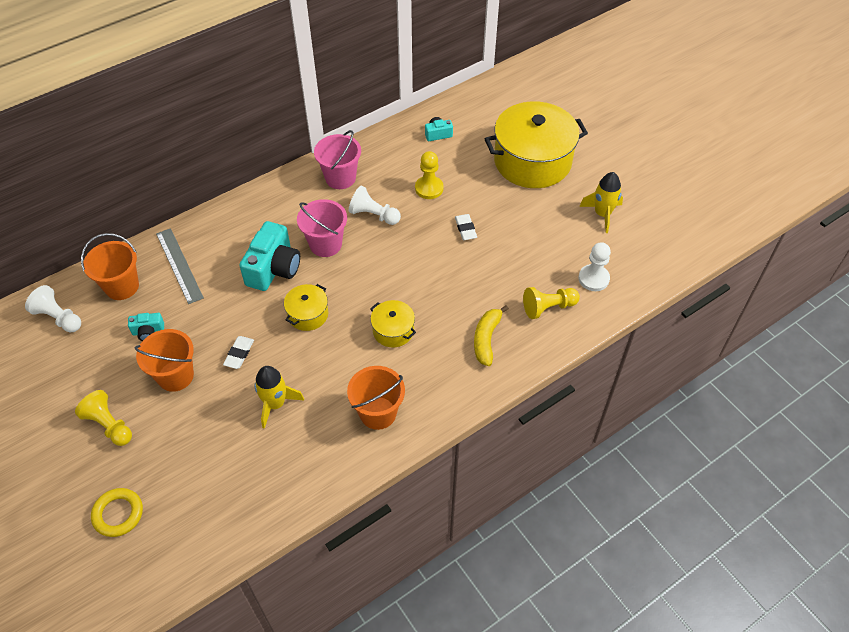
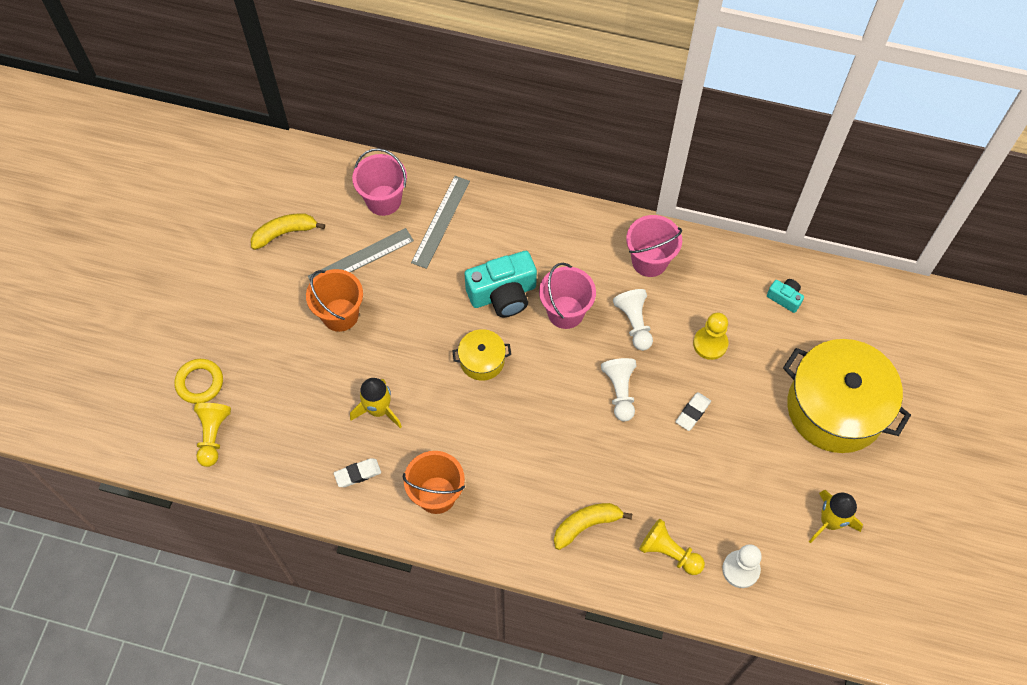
camera: 50 degrees right, 10 degrees up
white pawn [25,285,81,332] -> white pawn moved to [601,358,636,421]
yellow pawn [75,390,132,446] -> yellow pawn moved to [194,403,231,467]
orange bucket [81,233,139,300] -> pink bucket [352,148,407,216]
turquoise camera [128,313,164,341] -> grey ruler [308,228,414,280]
white eraser [223,336,254,369] -> white eraser moved to [334,458,381,487]
yellow pot [370,300,416,347] -> none
none -> yellow banana [251,213,325,250]

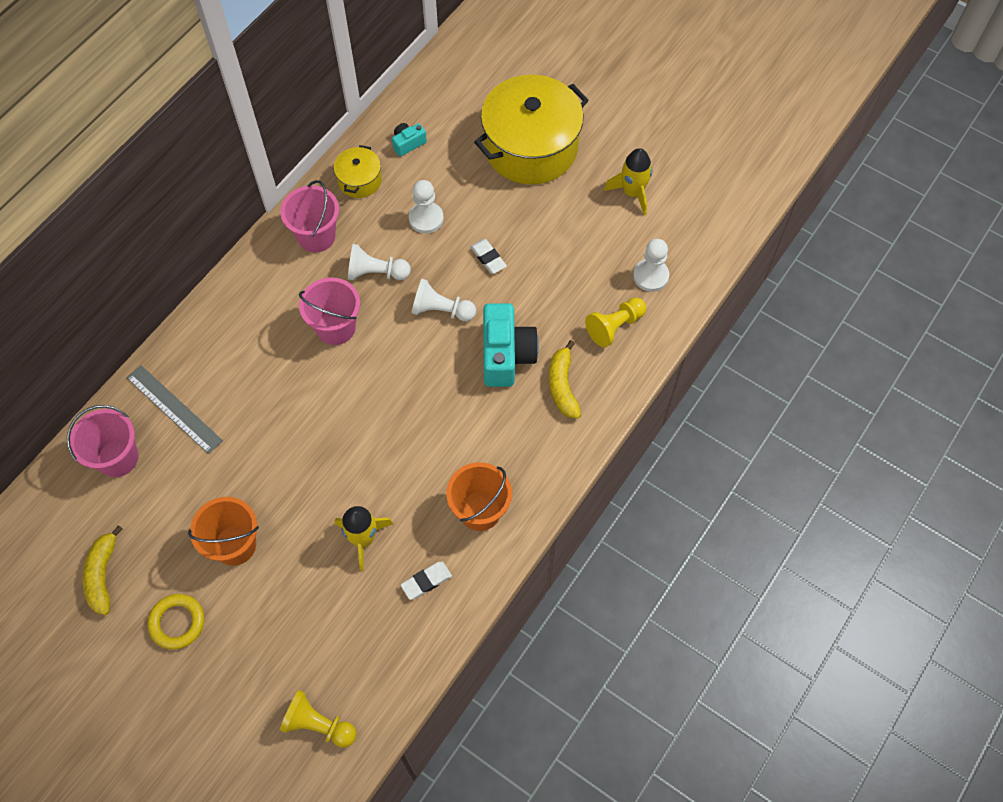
camera: 70 degrees left, 0 degrees up
yellow ring [174,359,223,404] -> yellow ring moved to [148,594,204,649]
grey ruler [308,228,414,280] -> none
white eraser [334,458,381,487] -> white eraser turned 60 degrees clockwise [401,562,452,600]
yellow pot [452,329,511,381] -> yellow pot moved to [334,145,382,198]
turquoise camera [464,251,537,317] -> turquoise camera moved to [483,303,539,387]
yellow pawn [693,312,728,360] -> white pawn [409,180,444,234]

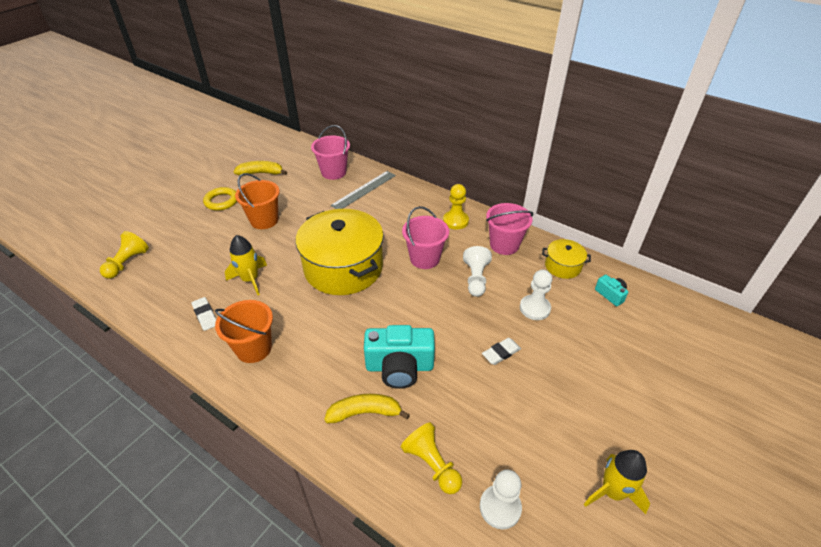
camera: 90 degrees right, 20 degrees down
white pawn [411,279,476,321] -> none
yellow pot [474,75,589,185] -> yellow pot moved to [295,209,384,295]
none -> yellow pawn [443,184,469,229]

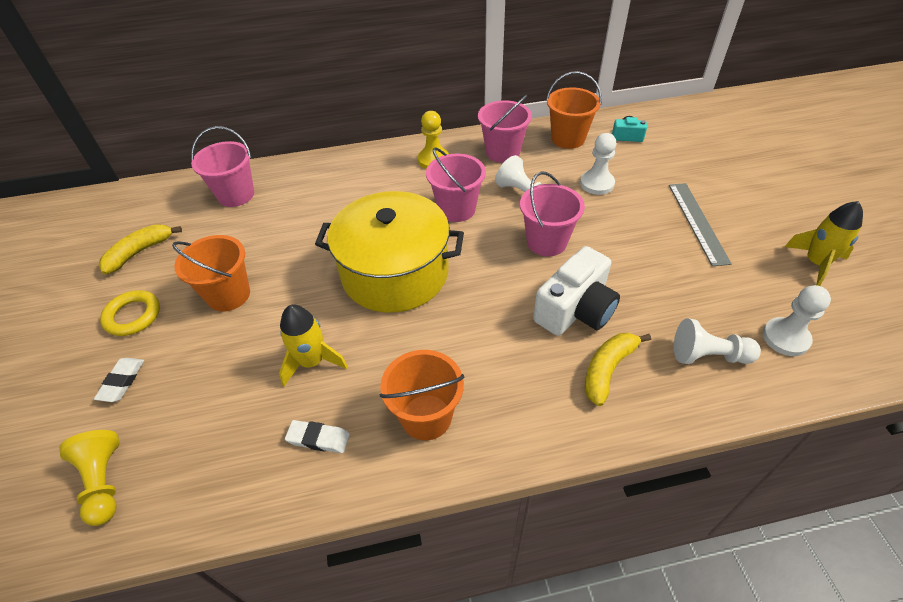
camera: 45 degrees left, 5 degrees up
grey ruler [331,171,396,209] -> grey ruler moved to [669,183,732,266]
turquoise camera [364,325,435,389] -> white camera [533,246,620,336]
yellow pawn [401,422,462,494] -> white pawn [674,318,761,364]
white eraser [482,338,521,365] -> white eraser moved to [94,358,144,402]
yellow pot [542,239,591,279] -> orange bucket [546,71,602,149]
none -> pink bucket [520,171,585,256]

